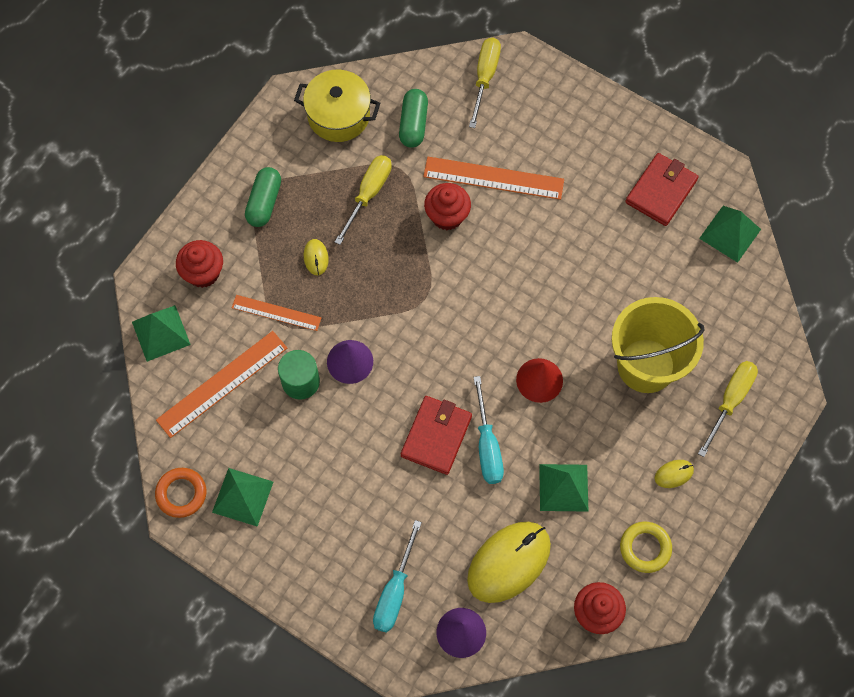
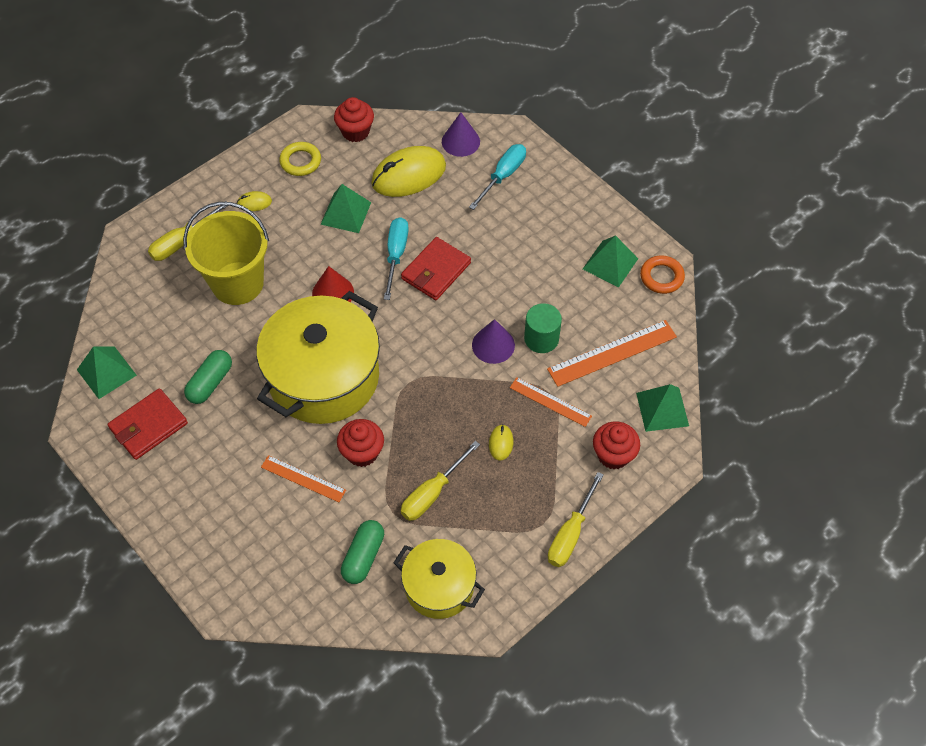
camera: 165 degrees left, 10 degrees down
green capsule [245,167,281,227] -> green capsule moved to [184,350,232,404]
orange ruler [423,157,564,200] -> orange ruler [261,455,346,502], size x0.62
yellow screwdriver [469,38,501,128] -> yellow screwdriver moved to [548,472,603,567]
none -> yellow pot [256,291,380,424]

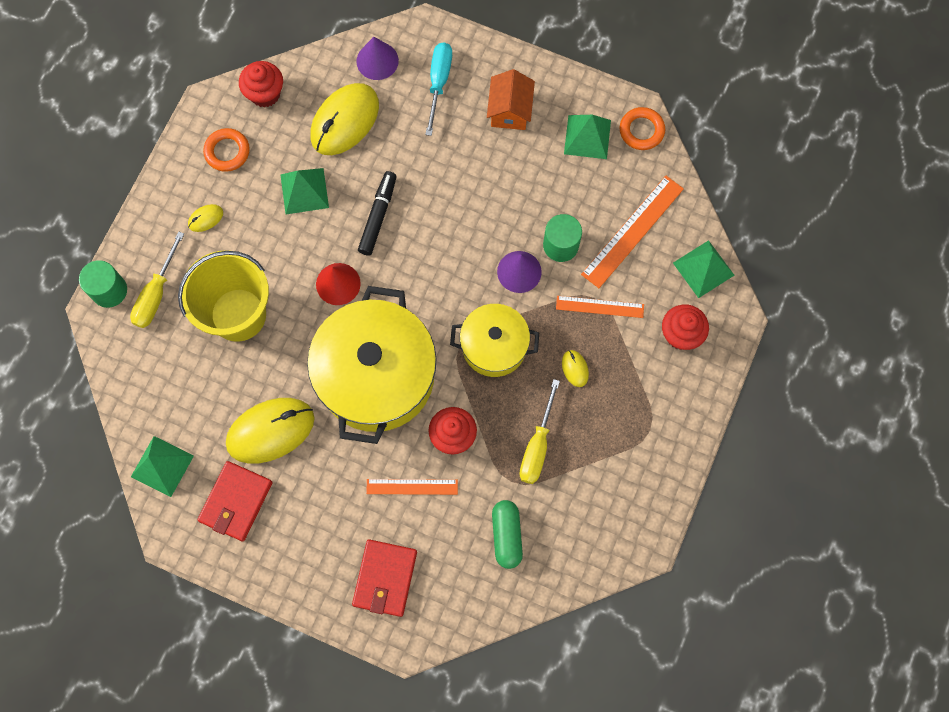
camera: 25 degrees left, 15 degrees up
green capsule [184,350,232,404] -> yellow mouse [226,398,315,464]
yellow ring [279,142,321,176] -> orange ring [203,128,250,172]
turquoise screwdriver [384,217,409,300] -> black marker [358,171,397,256]
yellow pot [394,539,485,619] -> yellow pot moved to [450,304,539,377]
red wallet [401,237,471,300] -> red wallet moved to [352,539,417,617]
yellow screwdriver [548,472,603,567] -> none
none -> green cylinder [79,260,127,308]
none -> orange house [487,69,535,130]

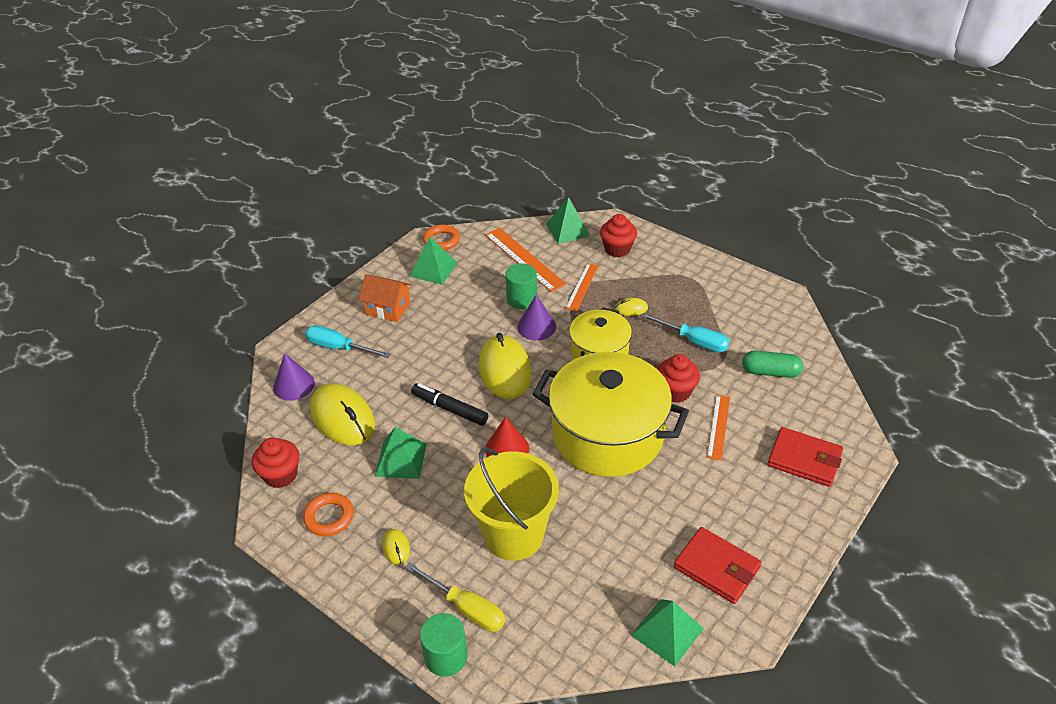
camera: 75 degrees left, 30 degrees down
yellow mouse [226,398,315,464] -> yellow mouse moved to [478,333,532,399]
yellow screwdriver [519,379,560,484] -> turquoise screwdriver [640,313,730,352]

